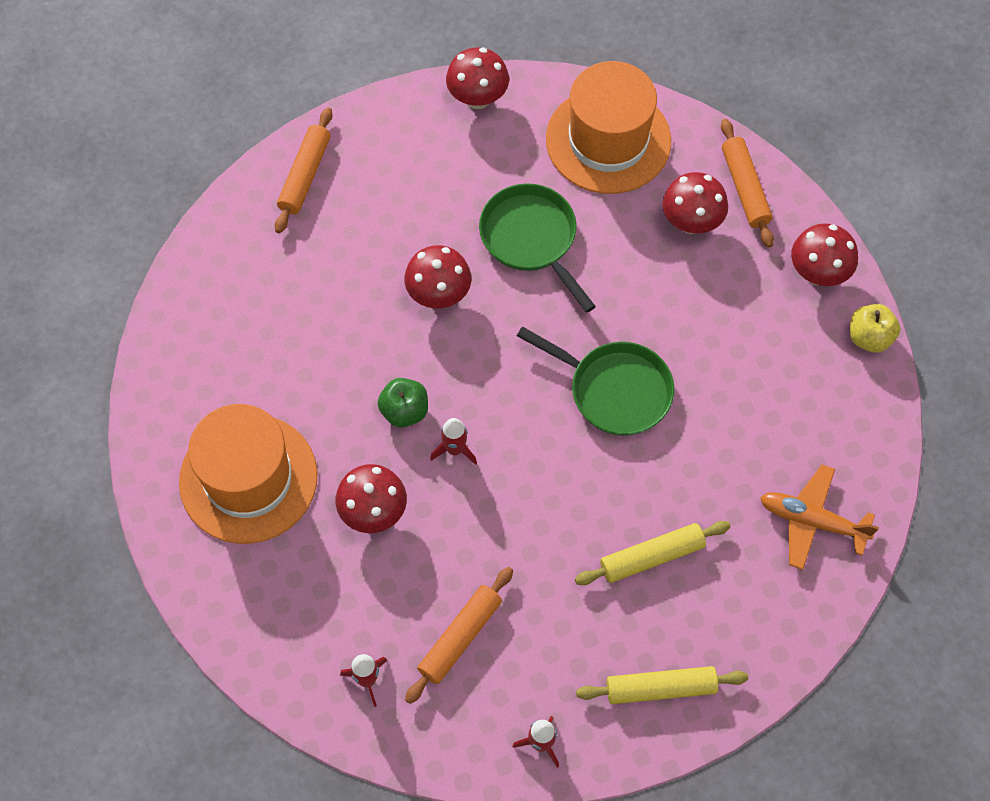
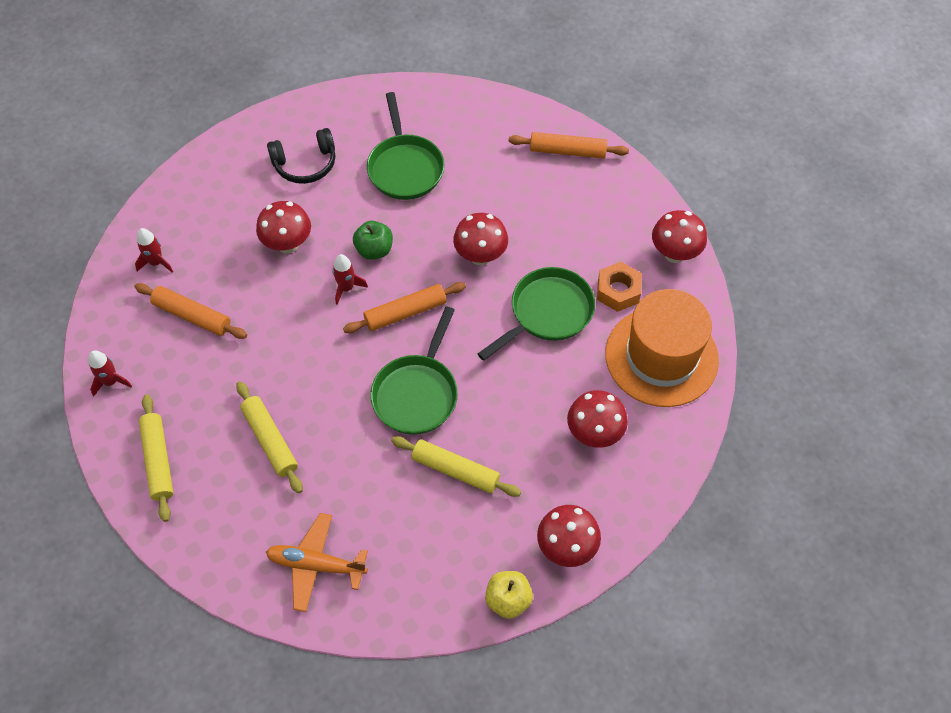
camera: 80 degrees right, 5 degrees down
orange hat [179,404,317,544] -> black headphones [267,128,335,184]
orange rolling pin [721,119,774,247] -> orange rolling pin moved to [343,282,466,333]
orange plane [760,465,879,570] -> orange plane turned 90 degrees counterclockwise [266,513,368,612]
none -> green pan [367,92,444,200]
none -> yellow rolling pin [391,436,521,497]
none -> orange nut [597,262,642,312]

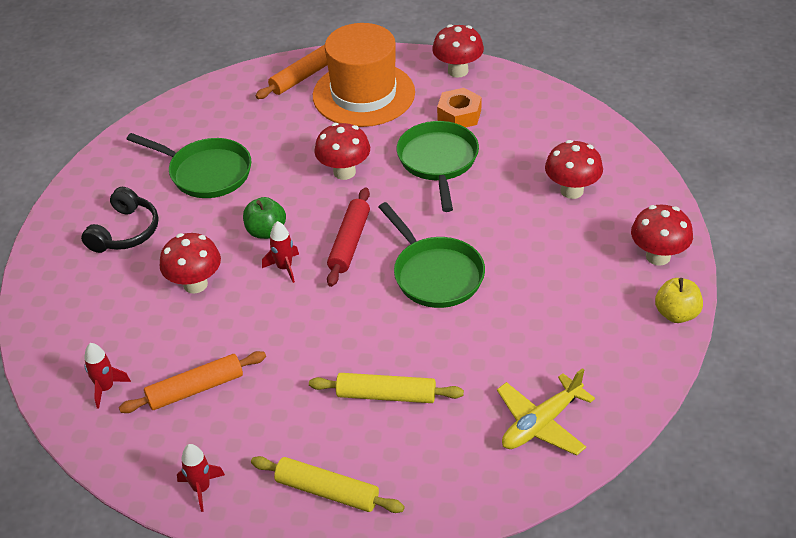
camera: 50 degrees left, 15 degrees down
orange plane [266,513,368,612] -> yellow plane [497,368,595,456]
orange rolling pin [343,282,466,333] -> red rolling pin [327,188,370,287]
yellow rolling pin [391,436,521,497] -> none
orange hat [605,289,719,407] -> orange hat moved to [313,23,415,127]

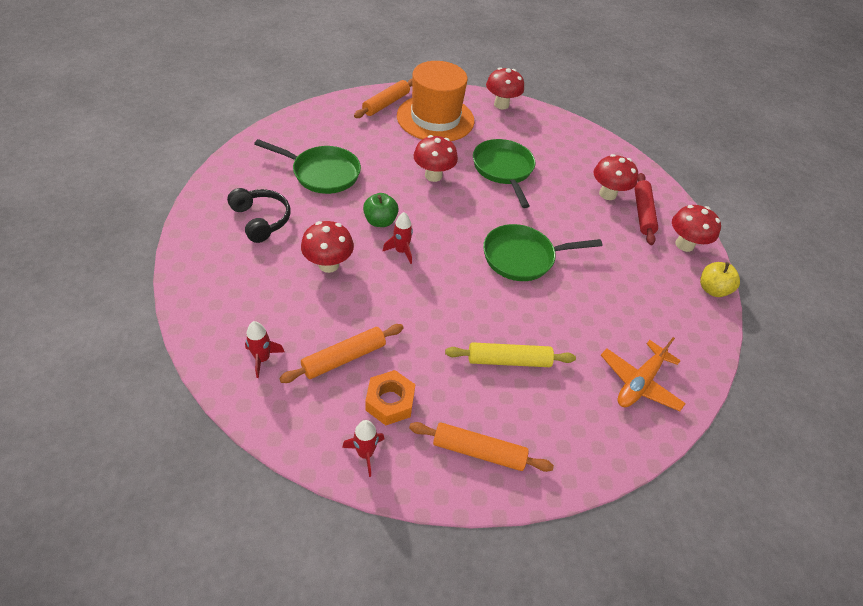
camera: 15 degrees left, 5 degrees up
black headphones [81,187,159,253] -> black headphones turned 45 degrees counterclockwise [227,188,290,243]
yellow rolling pin [251,456,405,513] -> orange rolling pin [409,422,554,472]
red rolling pin [327,188,370,287] -> red rolling pin moved to [634,173,658,245]
green pan [379,202,485,308] -> green pan turned 120 degrees clockwise [483,224,602,281]
orange nut [437,88,481,127] -> orange nut moved to [365,370,415,425]
yellow plane [497,368,595,456] -> orange plane [601,337,686,411]

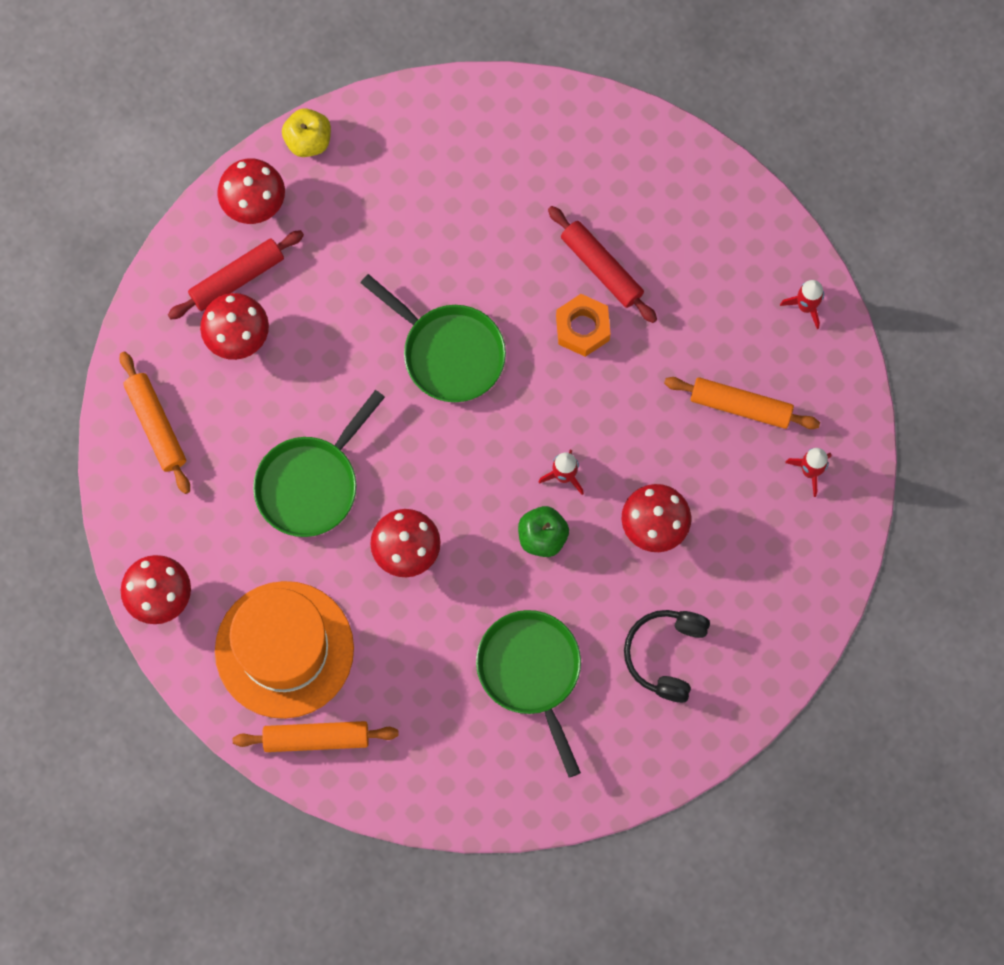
camera: 125 degrees left, 25 degrees up
orange nut [365,370,415,425] -> orange nut moved to [556,294,610,357]
orange rolling pin [409,422,554,472] -> orange rolling pin moved to [120,351,190,494]
yellow rolling pin [445,342,576,367] -> red rolling pin [548,206,657,323]
orange plane [601,337,686,411] -> none

